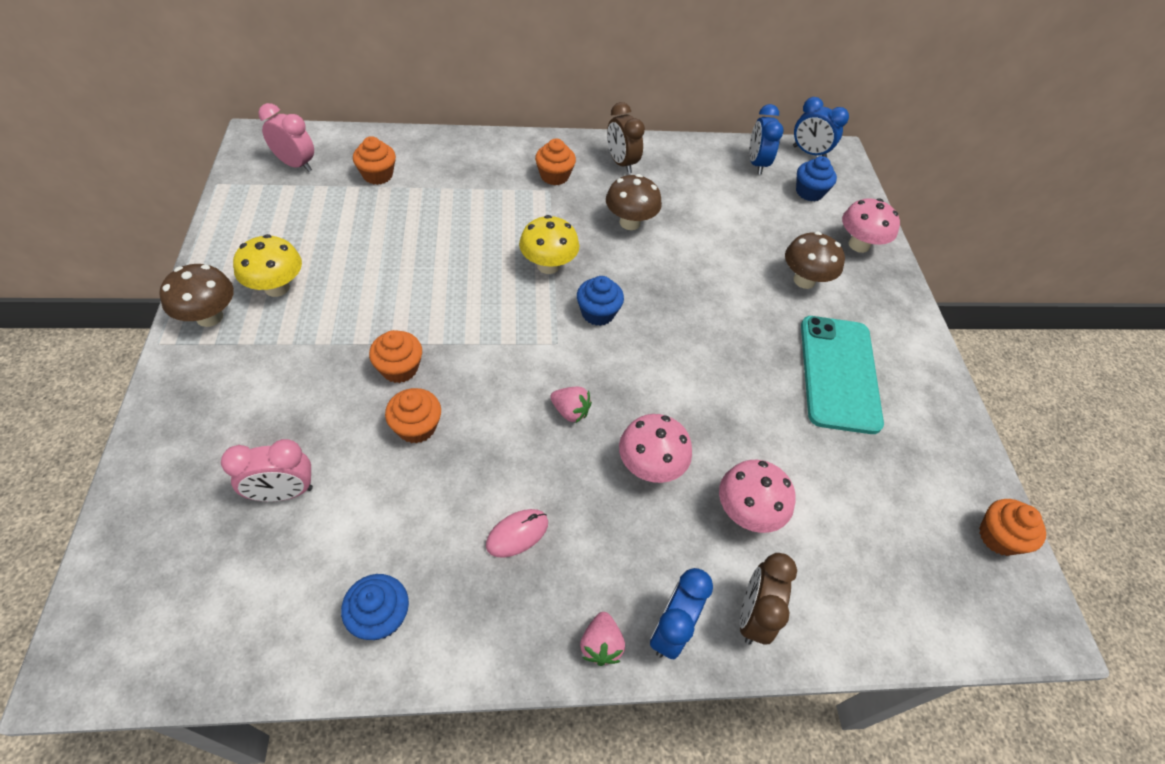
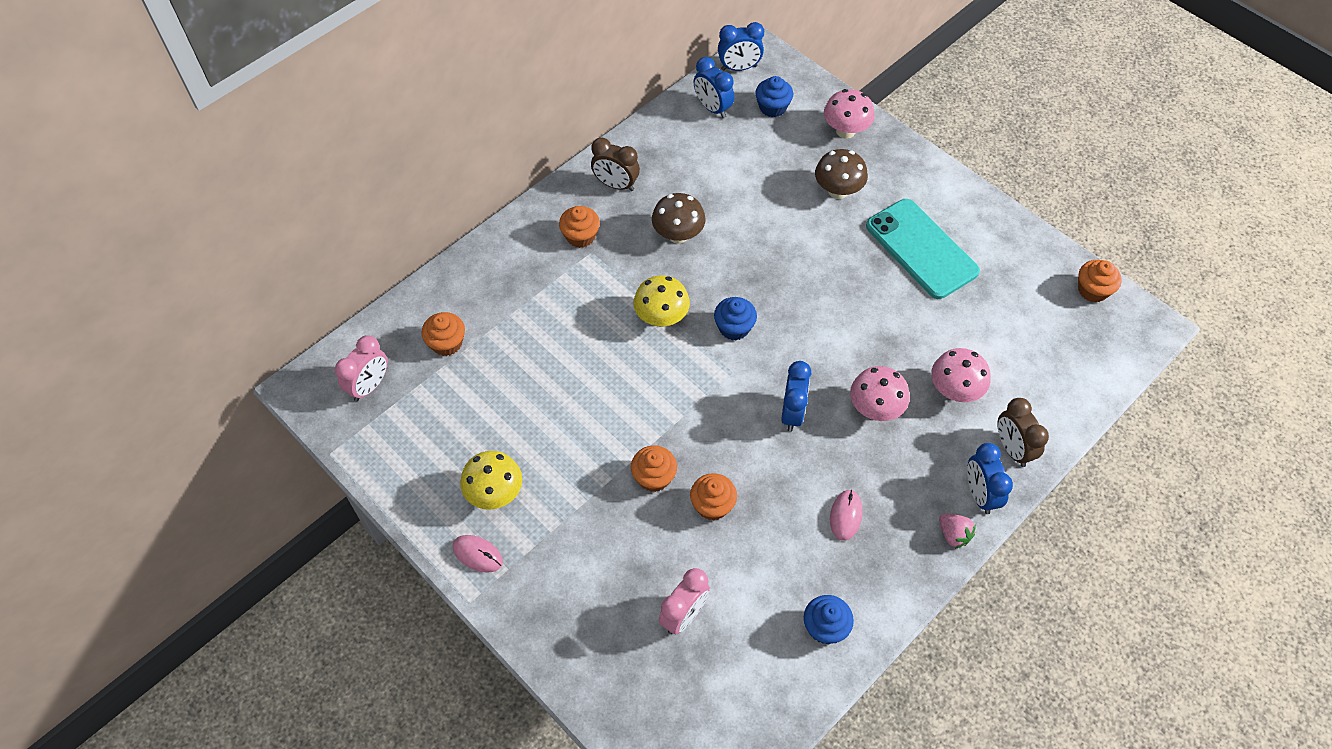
camera: 35 degrees left, 5 degrees up
brown mushroom [160,264,234,327] -> pink mouse [453,535,503,573]
pink clock [258,103,314,172] -> pink clock turned 135 degrees clockwise [335,336,388,401]
pink strawberry [550,387,592,423] -> blue clock [781,361,811,432]

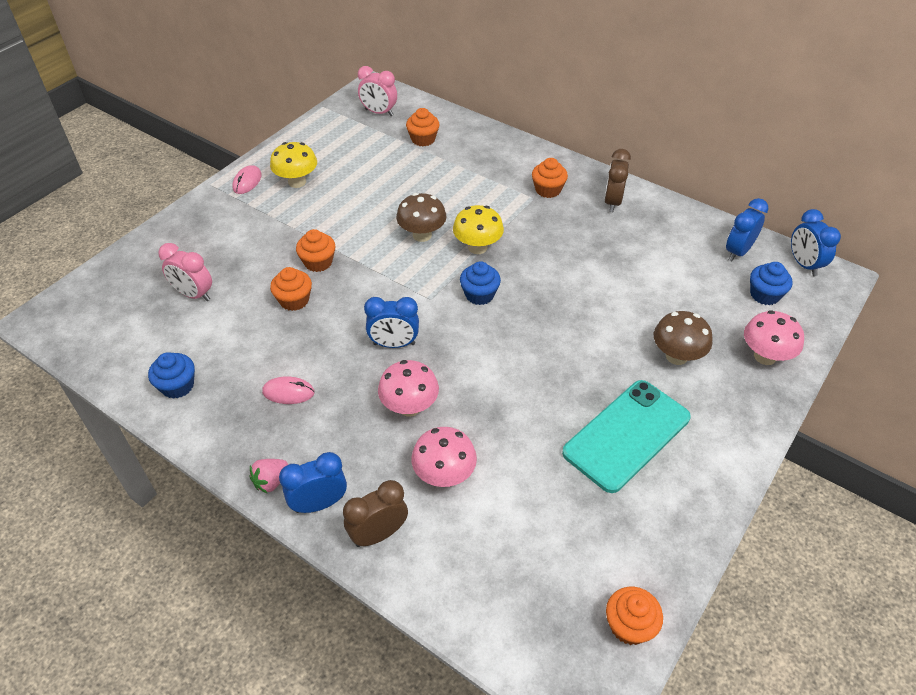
camera: 80 degrees right, 10 degrees down
brown mushroom [652,193,706,244] -> brown mushroom moved to [396,193,446,242]

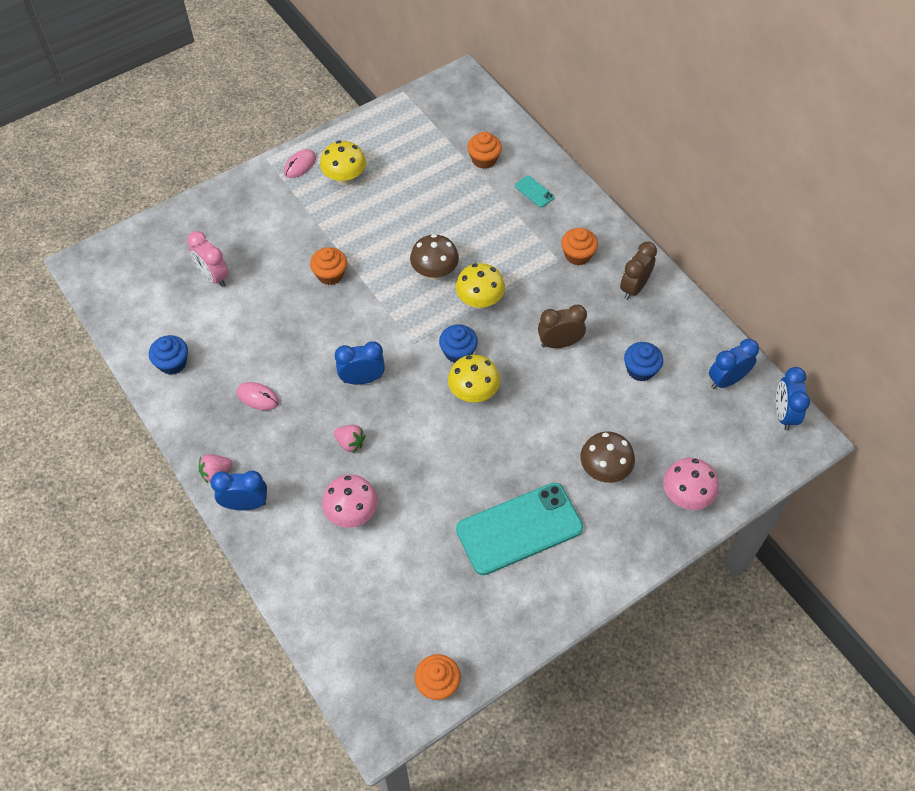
camera: 20 degrees right, 10 degrees up
orange cupcake [270,267,312,311] -> none
brown clock [343,480,408,547] -> brown clock moved to [538,305,587,348]
pink clock [358,66,397,116] -> none
blue clock [364,297,419,348] -> blue clock turned 150 degrees clockwise [335,341,385,385]
pink mushroom [378,360,439,417] -> pink strawberry [334,425,366,453]
blue cupcake [750,262,793,305] -> blue cupcake moved to [624,342,663,381]
none -> yellow mushroom [448,354,500,403]
none -> turquoise phone [515,176,554,208]

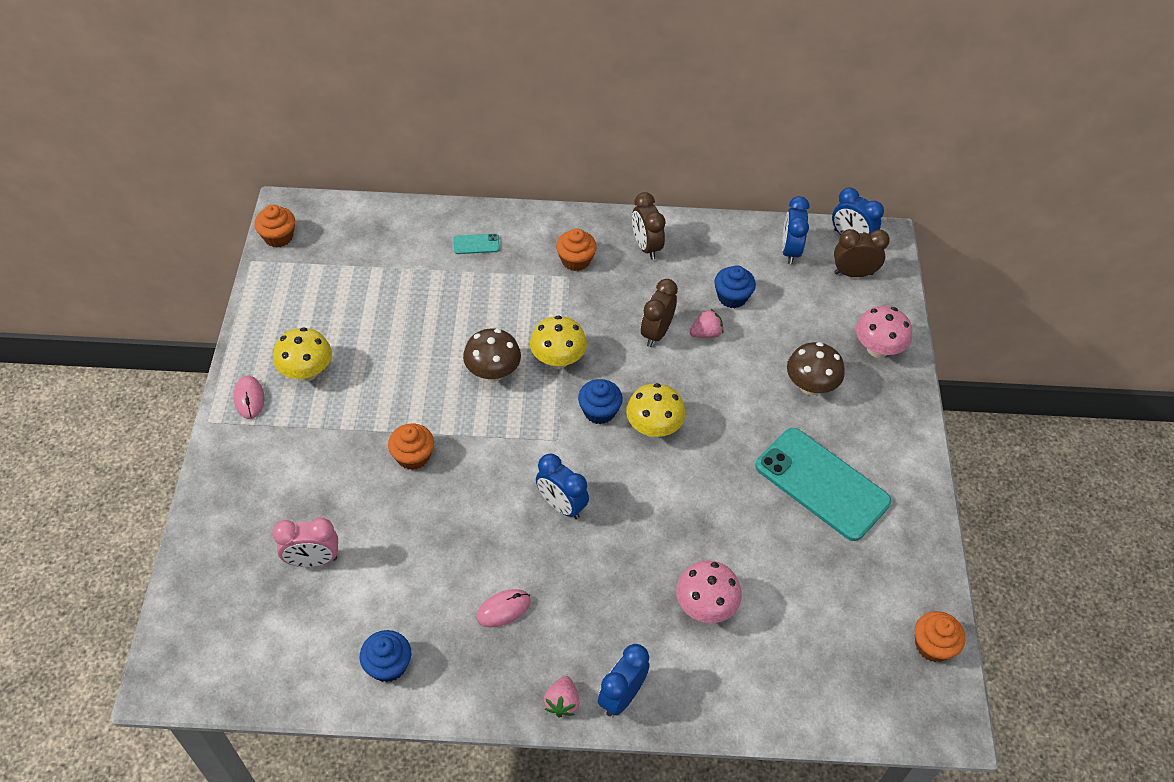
camera: 55 degrees left, 5 degrees down
pink strawberry [334,425,366,453] -> pink strawberry moved to [690,308,723,338]
blue clock [335,341,385,385] -> blue clock turned 75 degrees counterclockwise [536,454,589,519]
turquoise phone [456,483,583,575] -> turquoise phone turned 60 degrees counterclockwise [755,428,892,541]
orange cupcake [467,132,502,169] -> orange cupcake moved to [254,205,295,247]
none -> brown clock [834,229,890,277]

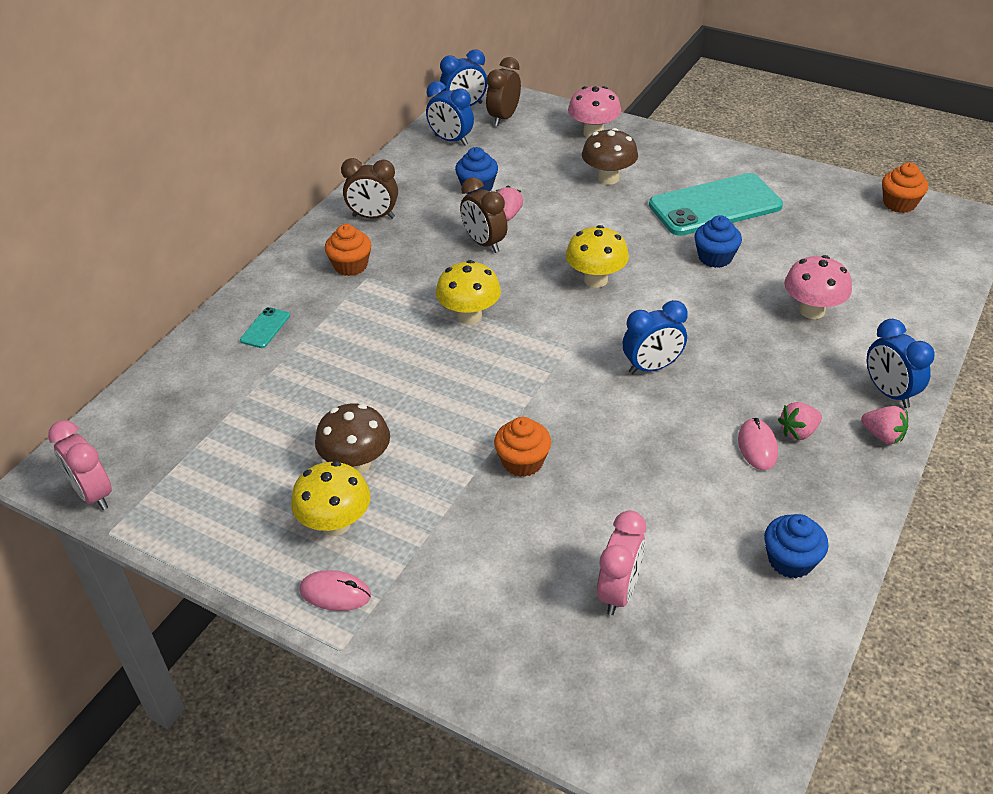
camera: 60 degrees left, 10 degrees down
orange cupcake [254,205,295,247] -> pink clock [48,420,112,510]
brown mushroom [463,328,521,382] -> brown mushroom moved to [315,404,390,474]
blue cupcake [578,379,623,424] -> blue cupcake moved to [694,215,742,268]
none -> pink strawberry [778,402,822,440]

